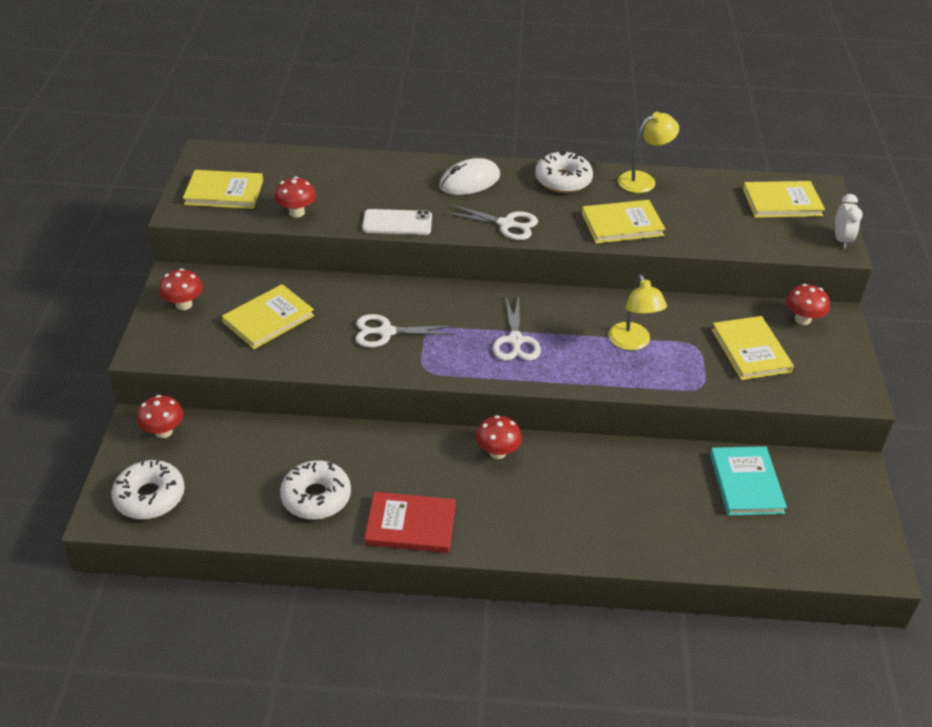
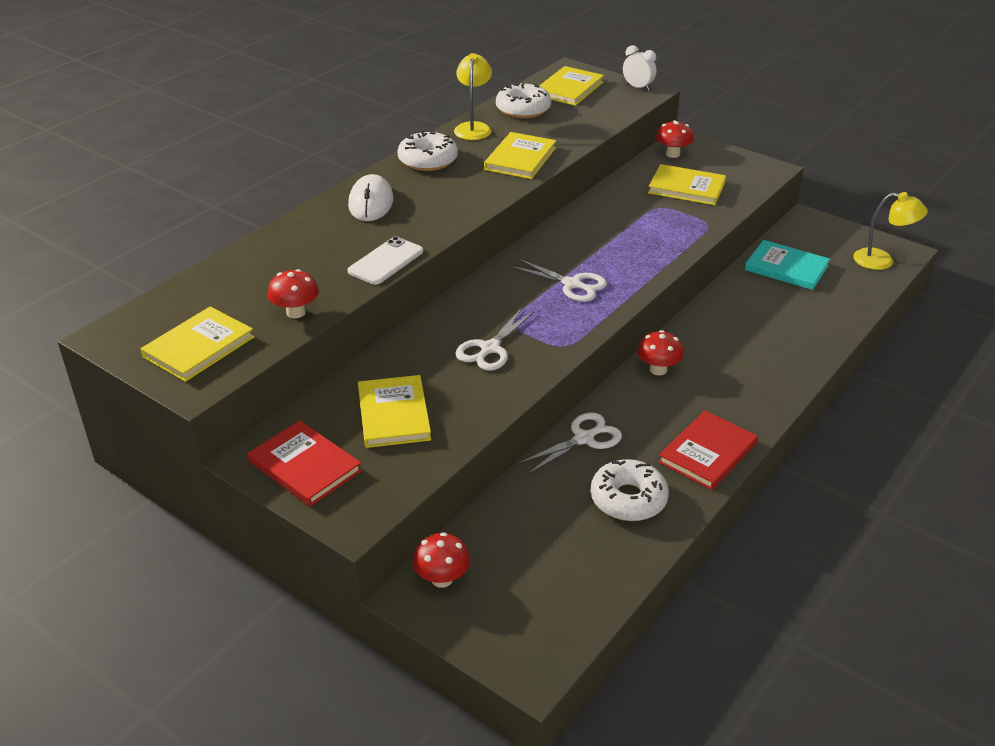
camera: 55 degrees left, 5 degrees down
white donut [112,459,185,519] -> white donut moved to [496,83,551,119]
red mushroom [159,268,203,310] -> red book [248,420,362,507]
white scissors [445,204,538,240] -> white scissors moved to [518,412,622,474]
yellow lamp [609,274,667,350] -> yellow lamp moved to [853,192,928,270]

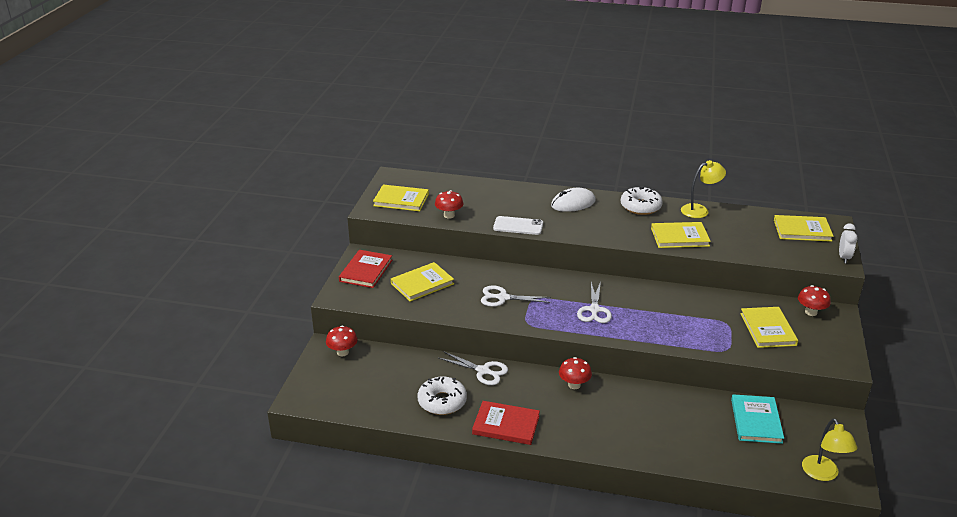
camera: 65 degrees right, 5 degrees down
white donut [496,83,551,119] -> none

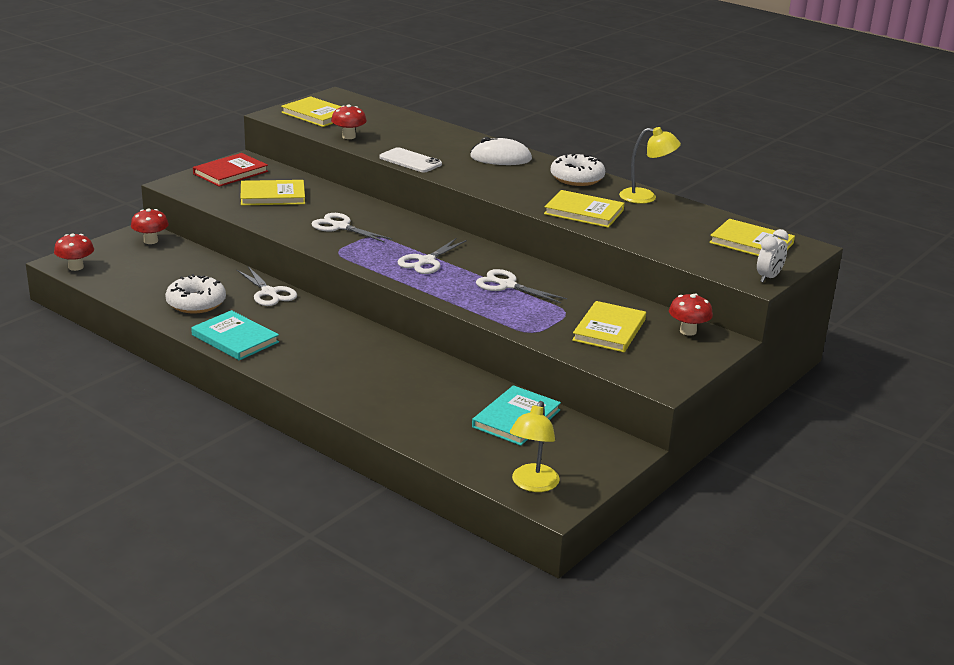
camera: 25 degrees right, 5 degrees down
red book [472,401,540,445] -> turquoise book [191,310,279,360]
red mushroom [559,357,592,389] -> red mushroom moved to [54,233,94,271]
none -> white scissors [476,269,567,303]

